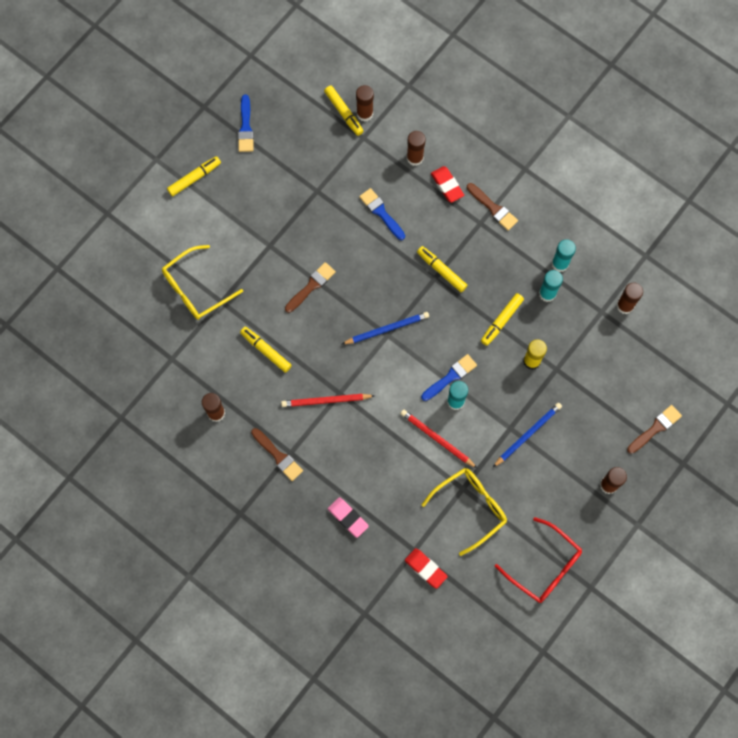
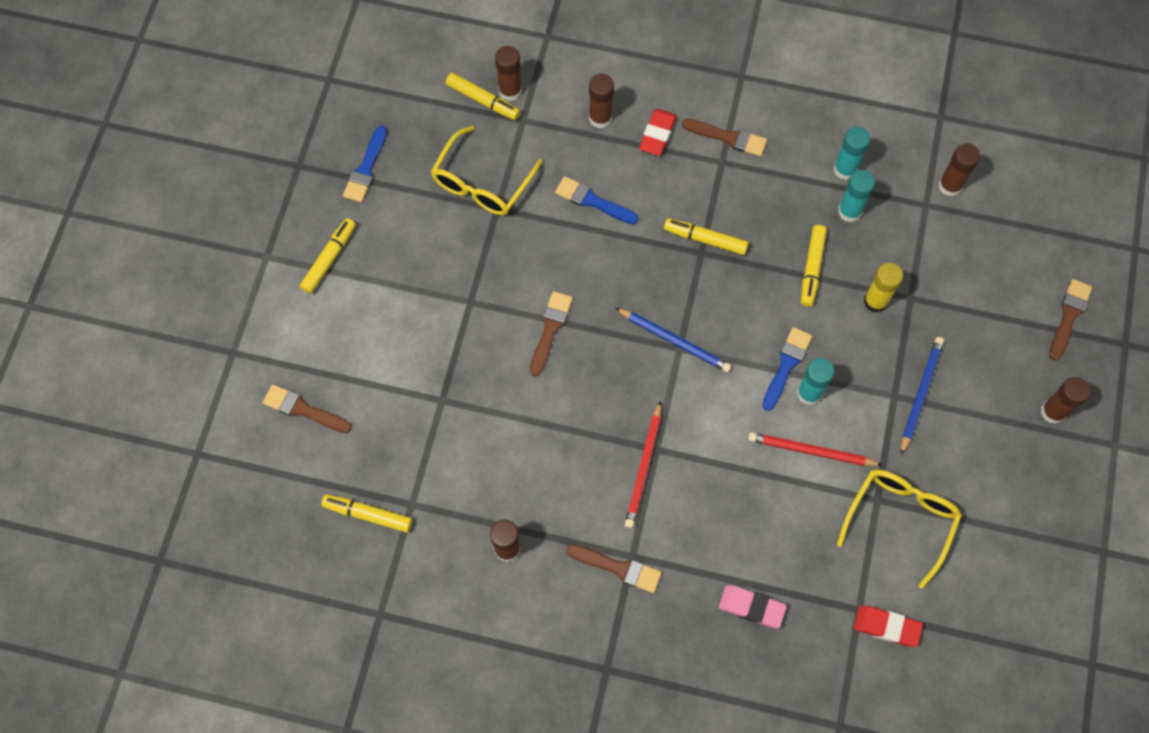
camera: 25 degrees left, 5 degrees down
yellow glasses [162,245,243,320] -> yellow glasses moved to [431,126,543,215]
blue brush [238,95,254,152] -> blue brush turned 45 degrees clockwise [343,126,387,203]
yellow marker [240,326,292,373] -> yellow marker moved to [321,494,412,532]
red pencil [281,394,375,407] -> red pencil turned 45 degrees counterclockwise [625,401,661,528]
blue pencil [342,312,429,344] -> blue pencil turned 75 degrees clockwise [616,308,732,372]
red eraser [431,166,464,203] -> red eraser turned 75 degrees clockwise [639,109,677,156]
red glasses [495,517,582,603] -> none
none -> brown brush [263,384,352,433]

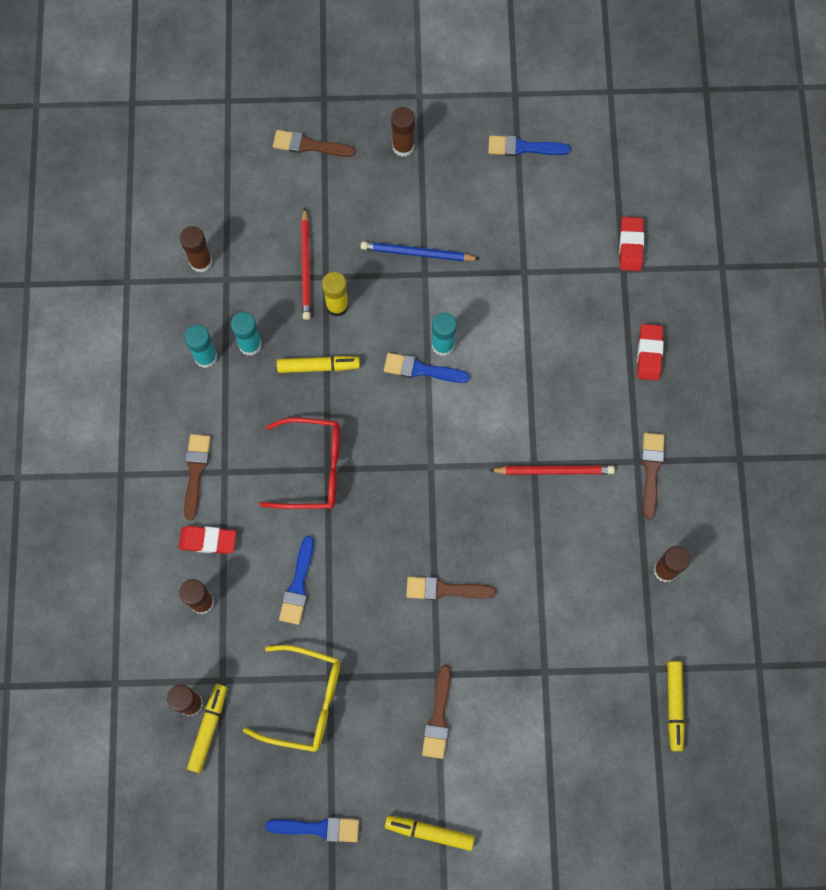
camera: 105 degrees left, 5 degrees up
brown brush [263,384,352,433] -> brown brush moved to [422,665,451,759]
blue pencil [616,308,732,372] -> none
yellow marker [664,218,749,255] -> red glasses [259,417,340,509]
pink eraser [719,585,787,628] -> red eraser [637,324,664,380]
red pencil [748,432,882,466] -> red pencil moved to [301,207,311,320]
yellow glasses [837,470,962,589] -> none
none -> blue brush [488,135,571,156]

